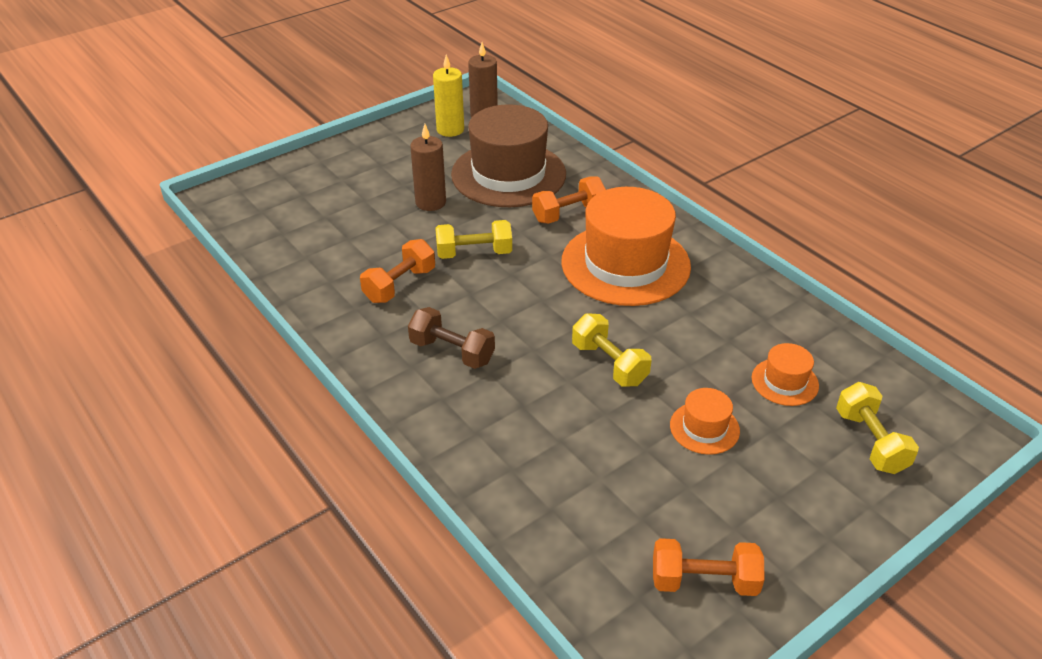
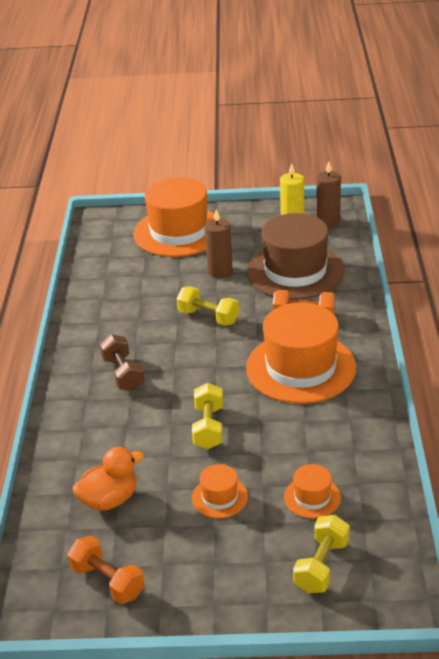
camera: 40 degrees right, 5 degrees down
orange dumbbell [360,239,435,303] -> none
none -> orange duck [72,447,144,511]
none -> orange hat [134,177,214,257]

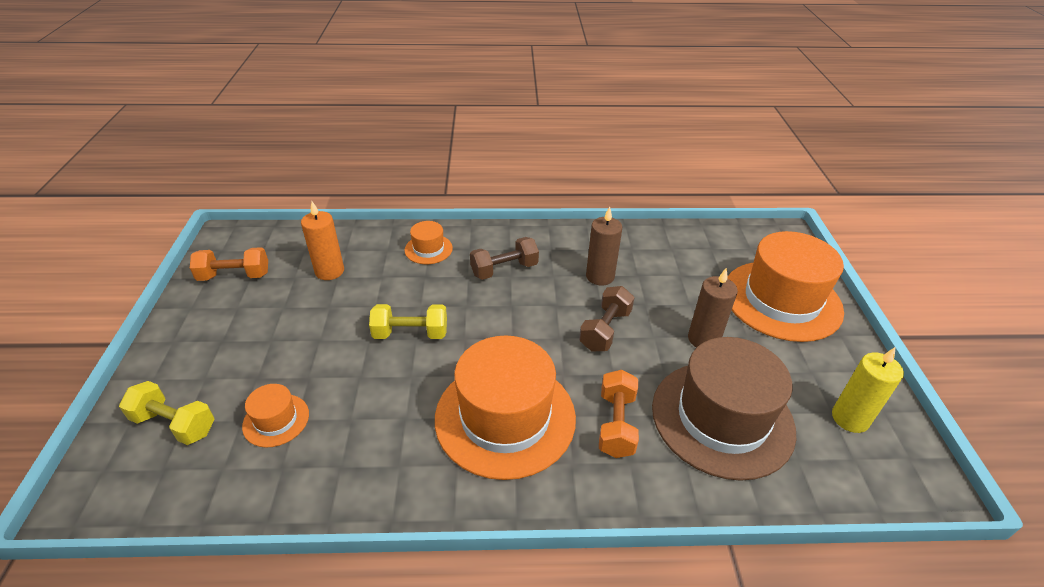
camera: 85 degrees right, 5 degrees up
orange dumbbell [67,536,144,604] -> orange dumbbell turned 45 degrees clockwise [190,247,268,281]
orange duck [72,447,144,511] -> orange candle [301,201,344,280]
yellow dumbbell [177,286,239,326] -> brown dumbbell [579,286,635,351]
orange hat [192,464,248,518] -> orange hat moved to [404,221,453,264]
brown candle [316,162,341,228] -> brown candle moved to [586,207,622,286]

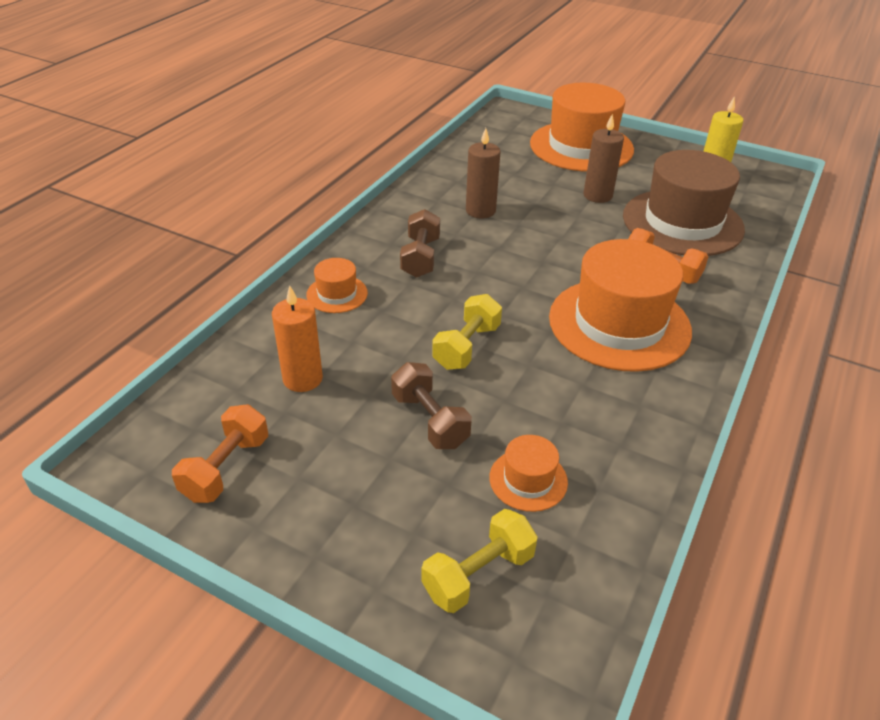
camera: 60 degrees left, 0 degrees up
brown dumbbell [579,286,635,351] -> brown dumbbell moved to [391,362,472,449]

